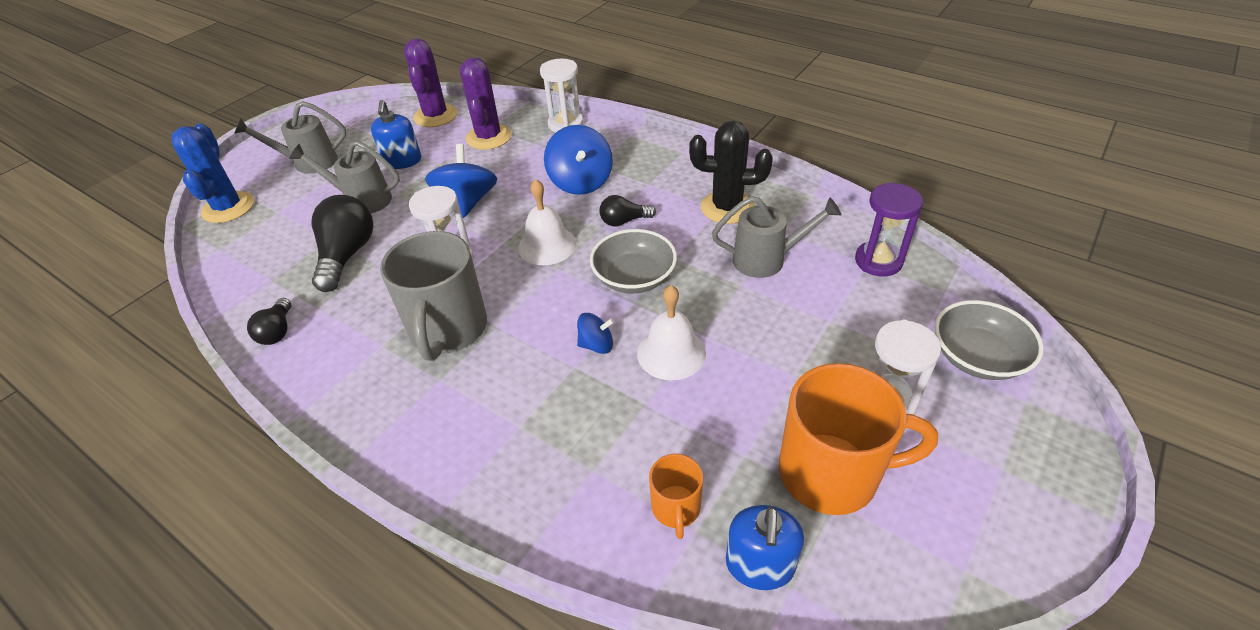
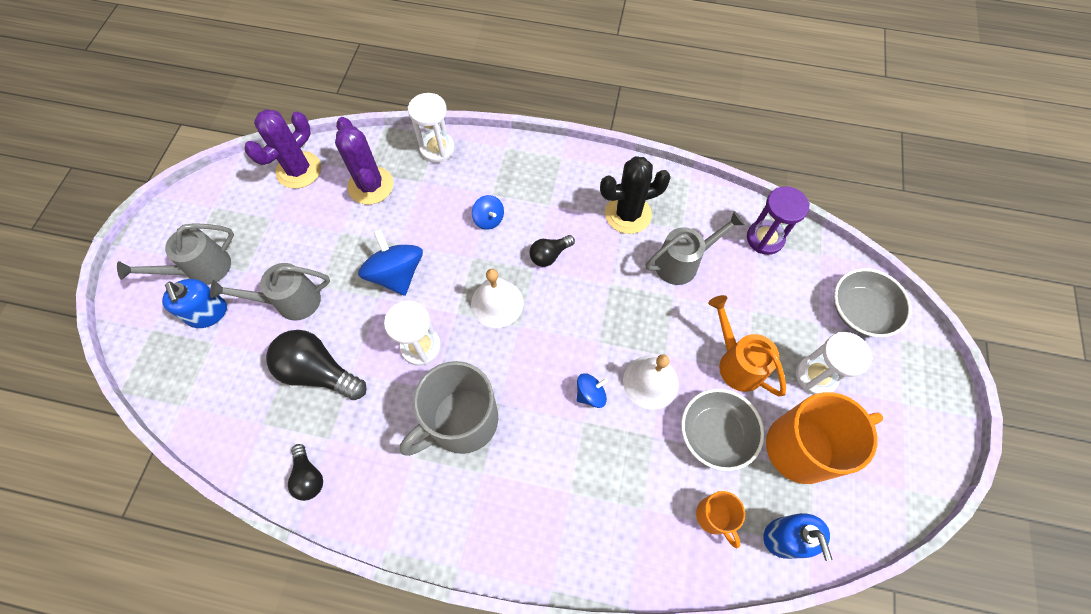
camera: 25 degrees left, 20 degrees up
blue cactus [171,123,254,223] -> none
black light bulb [312,195,373,292] -> black light bulb turned 45 degrees counterclockwise [266,330,367,400]
blue soap dispenser [371,100,421,169] -> blue soap dispenser moved to [162,279,227,328]
grey mug [380,231,487,361] -> grey mug turned 75 degrees clockwise [400,361,498,456]
purple cactus [404,38,457,127] -> purple cactus turned 60 degrees clockwise [244,109,321,189]
blue spinning top [544,125,613,195] -> blue spinning top [472,195,504,230], size x0.54
grey bowl [590,229,677,293] -> grey bowl moved to [681,389,764,471]
none -> orange watering can [708,295,786,397]

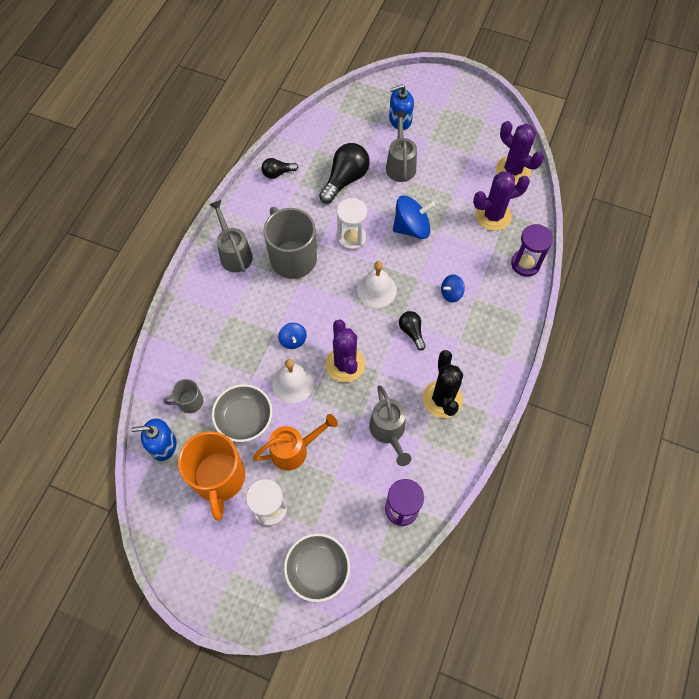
camera: 100 degrees right, 0 degrees up
grey watering can [117,223,234,285] -> grey watering can moved to [209,200,253,272]
white hourglass [408,93,455,163] -> purple hourglass [511,224,553,277]
orange mug [696,491,745,549] -> grey mug [163,379,203,413]
none -> purple cactus [325,319,365,382]

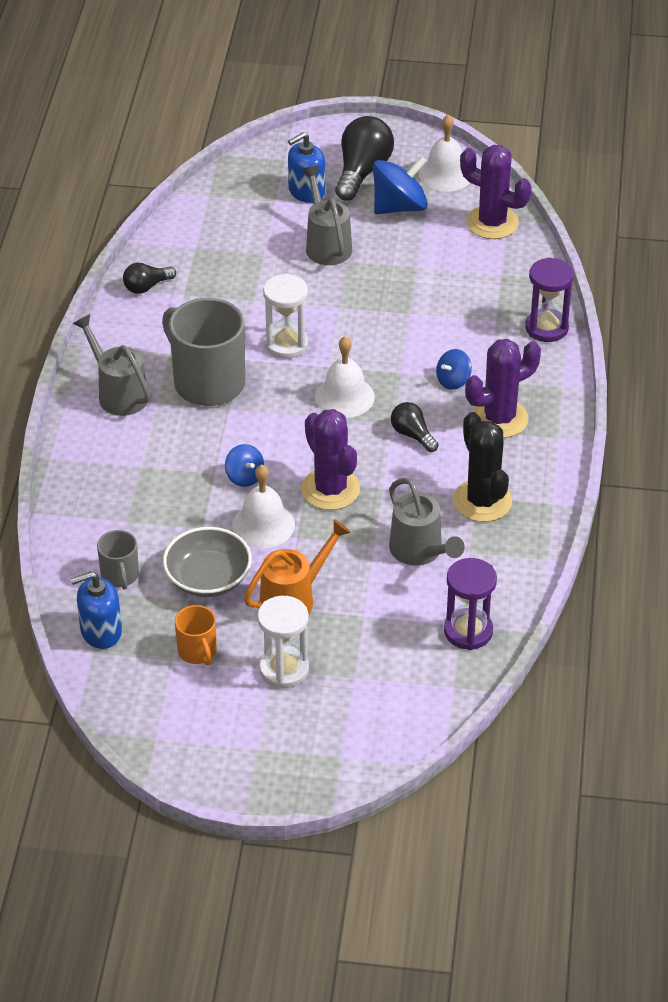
camera: 15 degrees left, 20 degrees down
grey mug [163,379,203,413] -> grey mug turned 75 degrees counterclockwise [97,530,139,589]
orange mug [178,431,245,521] -> orange mug [175,605,217,665], size x0.50
grey bowl [284,533,350,602] -> none
black light bulb [319,143,370,204] -> black light bulb moved to [335,116,394,201]
blue spinning top [393,196,435,239] -> blue spinning top moved to [373,156,428,214]
purple cactus [473,171,530,231] -> purple cactus moved to [465,339,541,438]
none -> white bell [419,115,470,192]

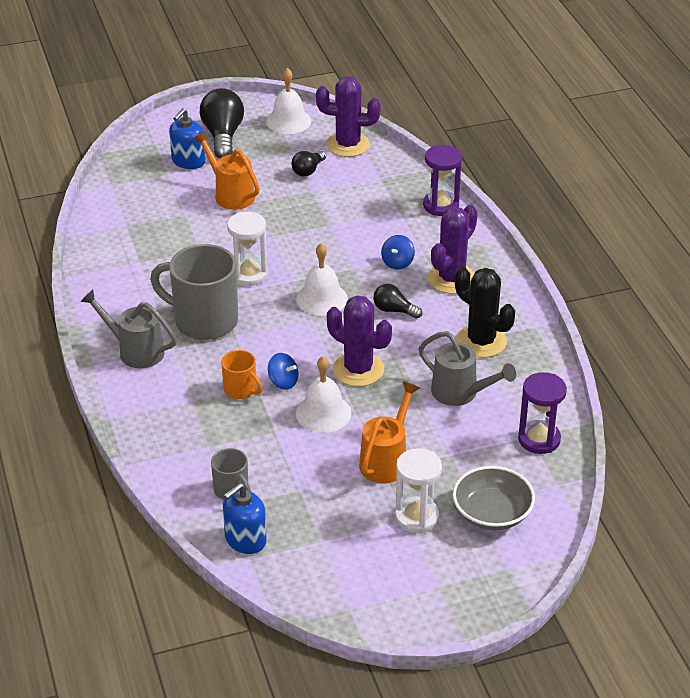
camera: 25 degrees left, 5 degrees down
black light bulb [123,263,176,294] -> black light bulb moved to [292,151,326,177]
grey bowl [163,527,252,597] -> grey bowl moved to [453,466,535,530]
orange mug [175,605,217,665] -> orange mug moved to [221,350,263,399]
grey watering can [301,166,352,265] -> orange watering can [193,131,260,210]
blue spinning top [373,156,428,214] -> none

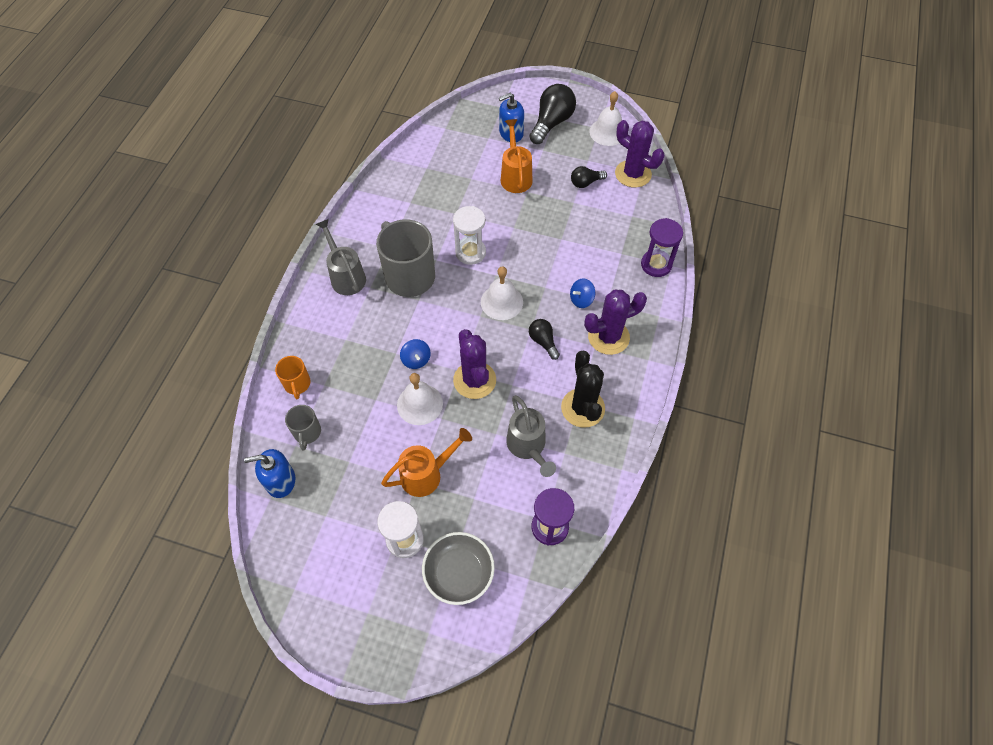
camera: 35 degrees right, 20 degrees up
orange mug [221,350,263,399] -> orange mug moved to [275,356,311,399]

